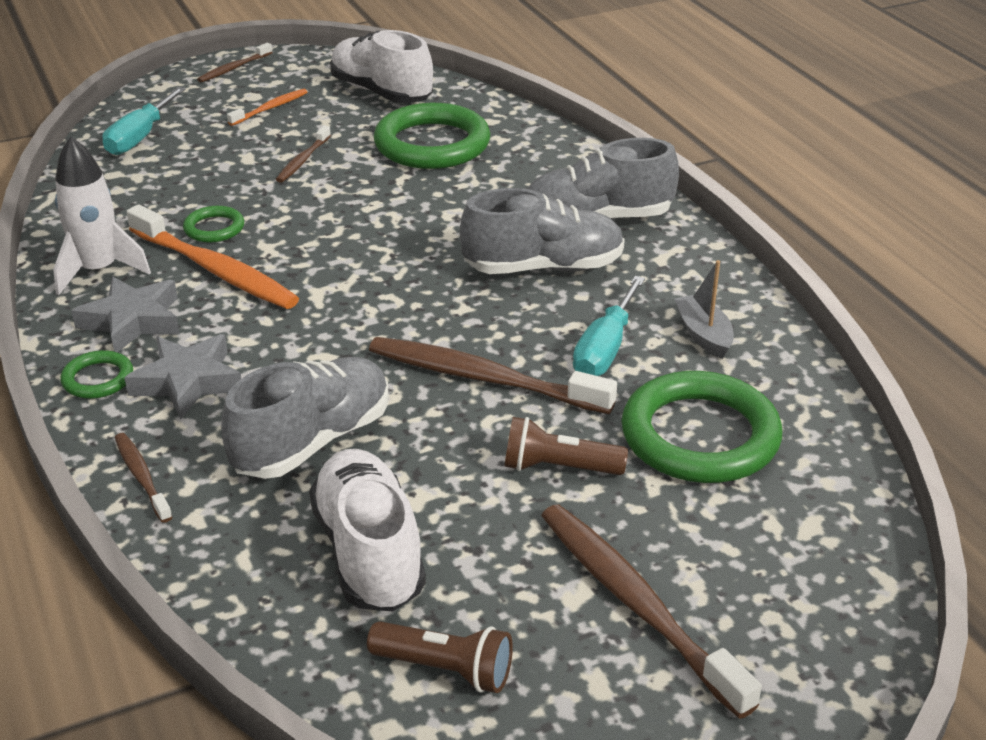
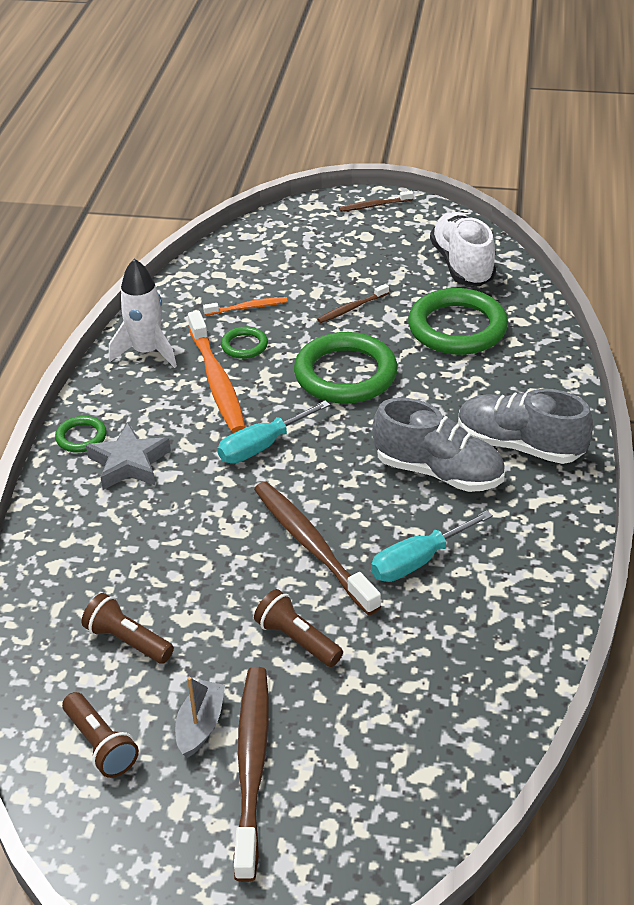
camera: 35 degrees right, 5 degrees up
grey star [71,277,180,352] -> none
turquoise screwdriver [102,87,186,155] -> turquoise screwdriver moved to [217,400,330,464]
brown toothbrush [115,433,173,523] -> none
grey shoe [221,357,388,479] -> none
orange toothbrush [227,89,307,126] -> orange toothbrush moved to [203,297,288,316]
white shoe [309,449,426,612] -> brown flashlight [82,593,174,664]
green ring [621,371,782,483] -> green ring moved to [294,332,398,404]
grey boat [675,260,734,359] -> grey boat moved to [175,677,225,758]

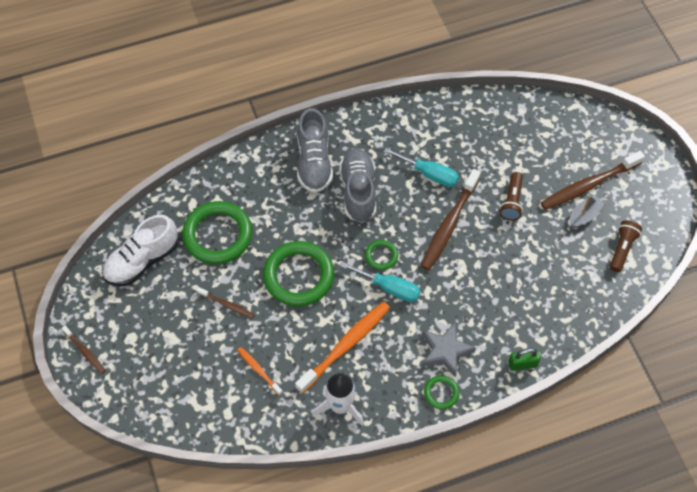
camera: 120 degrees left, 20 degrees up
brown flashlight [82,593,174,664] -> none
grey boat [175,677,225,758] -> grey boat turned 150 degrees clockwise [569,195,605,228]
green ring [221,326,268,359] -> green ring moved to [365,240,398,270]
none -> green padlock [508,348,540,371]

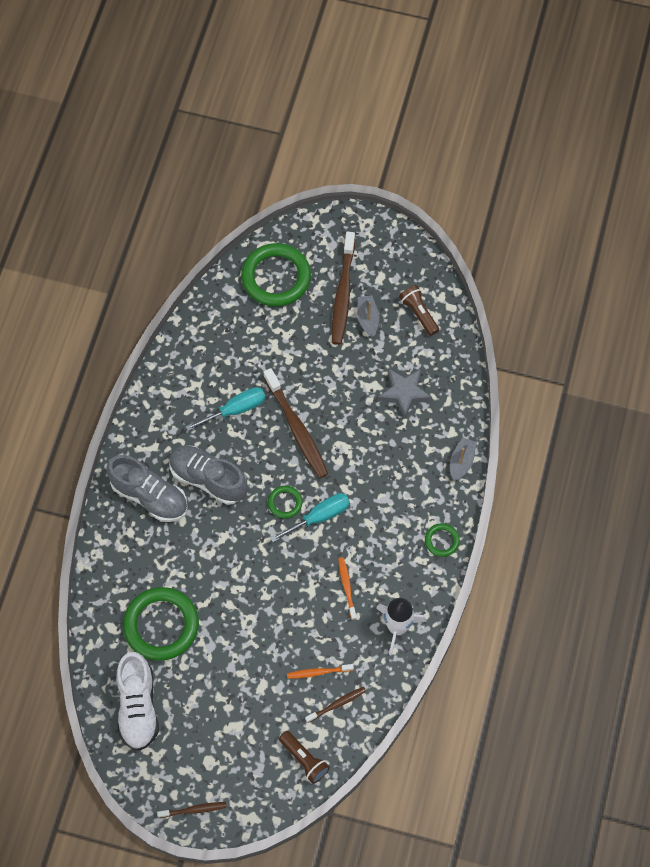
camera: 55 degrees left, 5 degrees up
brown toothbrush [197,287,255,318] -> brown toothbrush moved to [305,687,366,723]
green ring [263,241,334,306] -> green ring moved to [241,243,311,307]
orange toothbrush [295,302,390,394] -> orange toothbrush [338,557,357,620], size x0.51
grey star [422,323,476,378] -> grey star moved to [378,368,432,419]
brown flashlight [500,172,523,221] -> brown flashlight moved to [279,731,330,784]
green padlock [508,348,540,371] -> grey boat [450,437,476,481]

